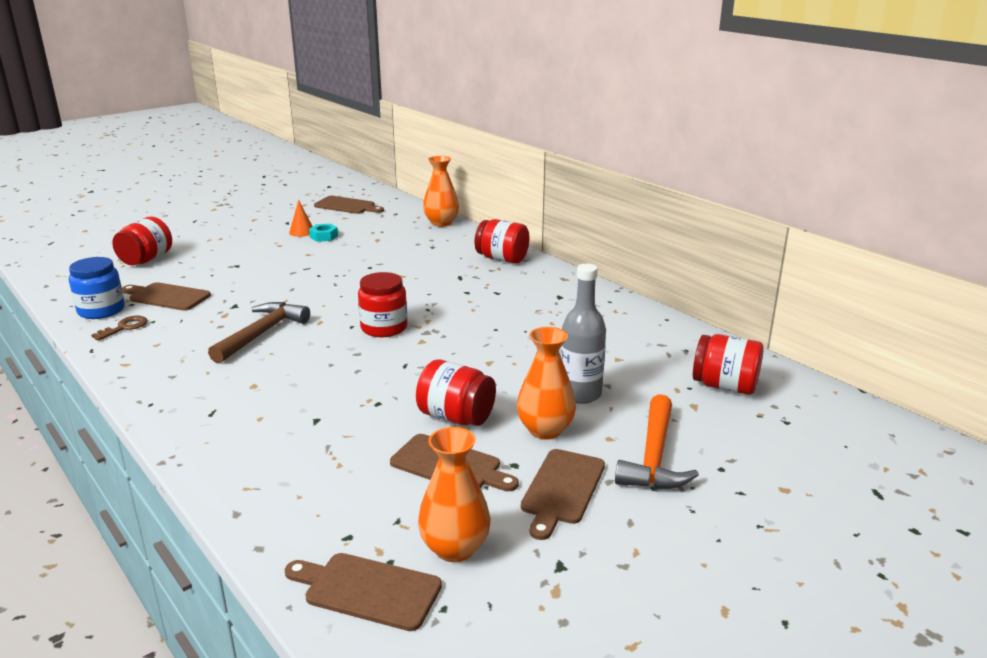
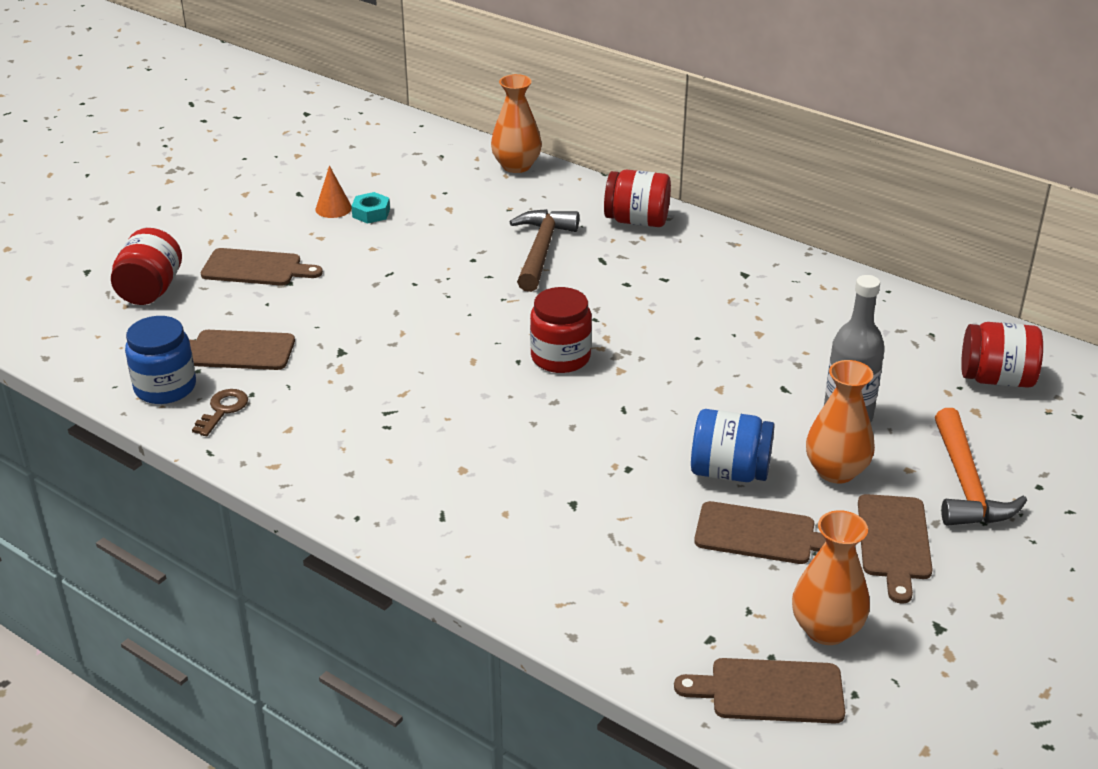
camera: 15 degrees left, 10 degrees up
brown hammer [208,302,310,364] -> brown hammer moved to [510,209,579,292]
brown cutting board [314,196,384,214] -> brown cutting board moved to [201,248,323,286]
red jar [416,360,496,426] -> blue jar [691,409,775,482]

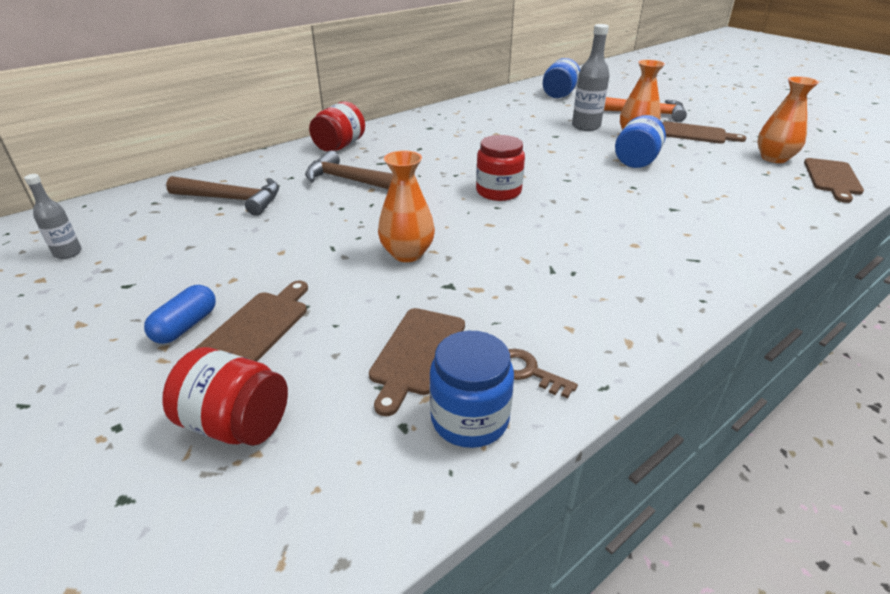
camera: 75 degrees left, 0 degrees up
orange cone [315,166,352,218] -> none
turquoise nut [351,192,390,224] -> none
orange vase [491,74,542,173] -> orange vase moved to [378,150,435,262]
brown cutting board [694,501,826,564] -> none
red jar [961,322,1043,388] -> blue jar [543,58,580,98]
none -> grey bottle [24,174,82,259]
none -> blue capsule [144,285,216,344]
none -> brown hammer [166,176,279,216]

